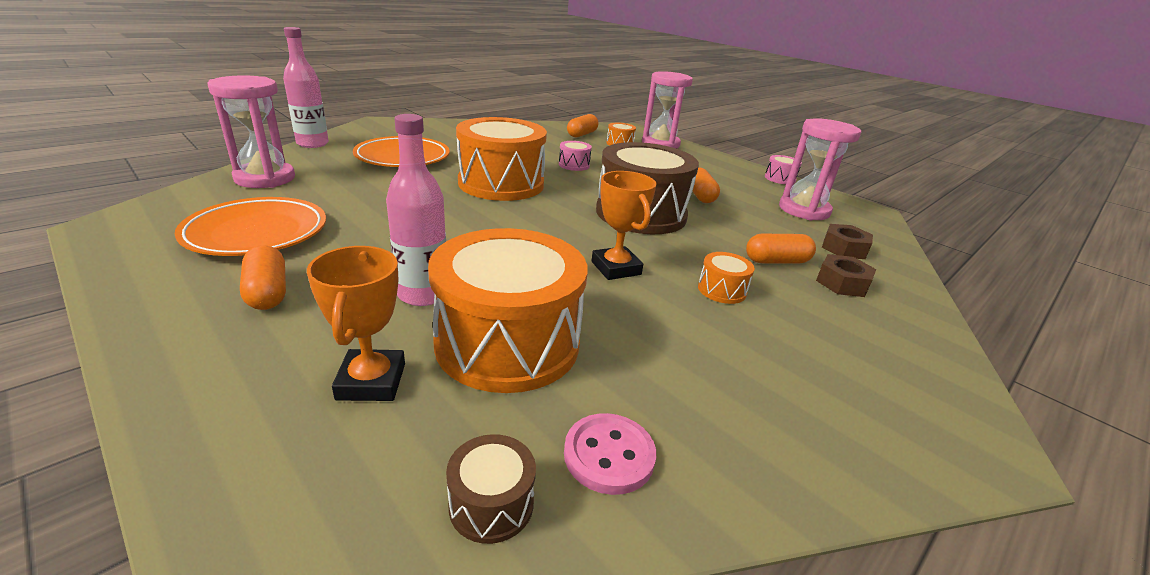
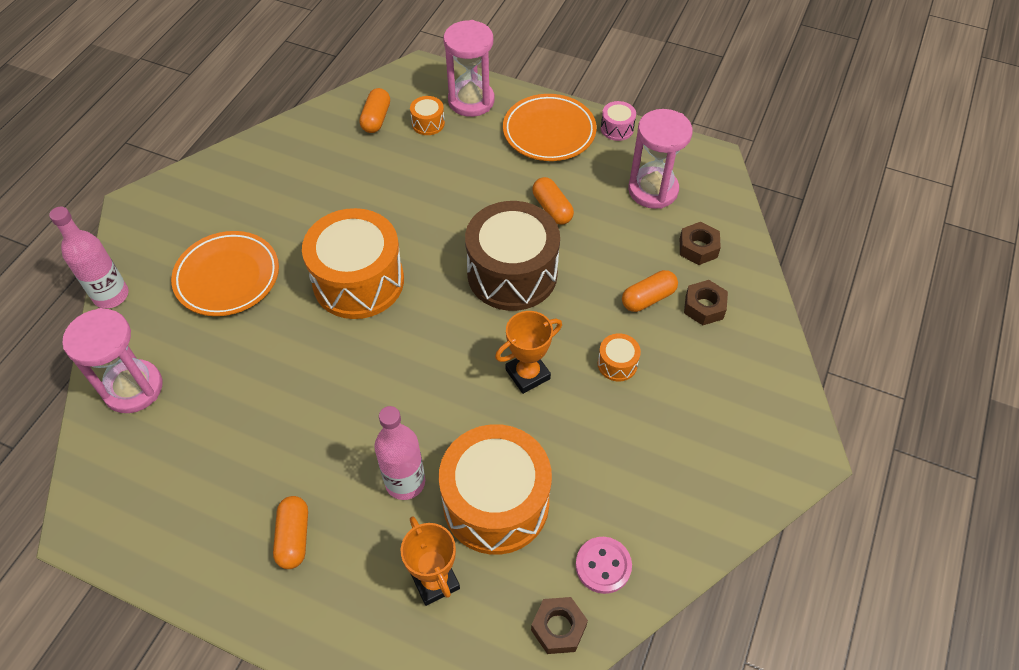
camera: 20 degrees left, 25 degrees up
orange plate [175,197,326,256] -> orange plate moved to [503,94,597,161]
orange capsule [240,245,286,310] -> orange capsule turned 45 degrees clockwise [273,496,308,569]
brown drum [446,434,536,544] -> brown nut [531,597,588,654]
pink drum [559,141,592,171] -> none
orange trophy [592,171,656,280] -> orange trophy turned 75 degrees counterclockwise [495,311,562,394]

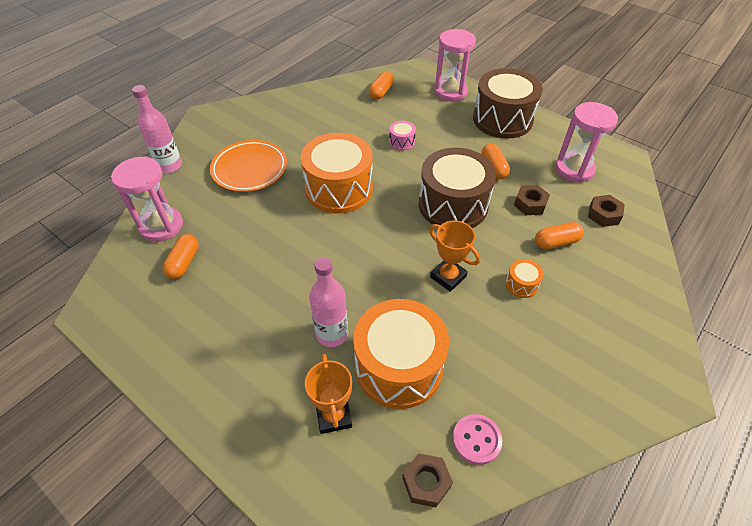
camera: 15 degrees right, 5 degrees down
orange capsule [273,496,308,569] -> orange capsule moved to [162,234,199,279]
orange drum [410,96,445,135] -> none
orange trophy [495,311,562,394] -> orange trophy turned 60 degrees clockwise [429,221,480,292]
orange plate [503,94,597,161] -> brown drum [473,68,543,139]
pink drum [601,101,636,141] -> pink drum moved to [389,121,416,151]
brown nut [684,280,728,325] -> brown nut moved to [514,185,550,215]

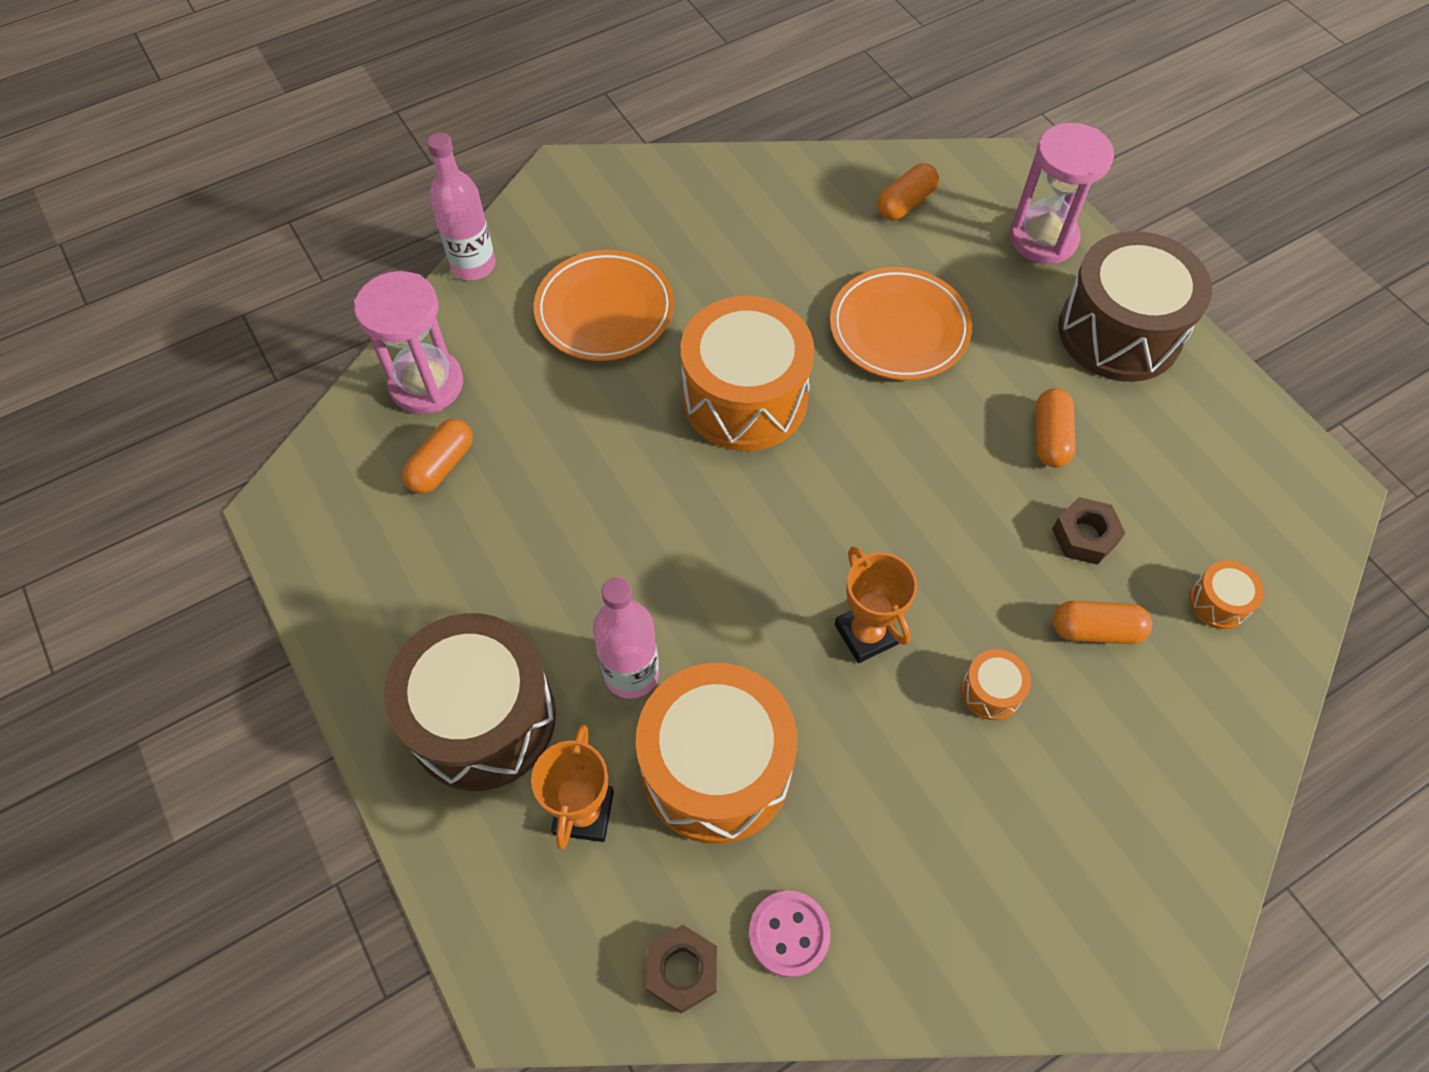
camera: 20 degrees right, 10 degrees up
pink drum [389,121,416,151] -> orange plate [830,267,972,380]
brown drum [419,148,496,228] -> brown drum moved to [384,613,556,791]
pink hourglass [555,102,618,183] -> none
brown nut [588,195,625,227] -> orange drum [1189,560,1264,629]

